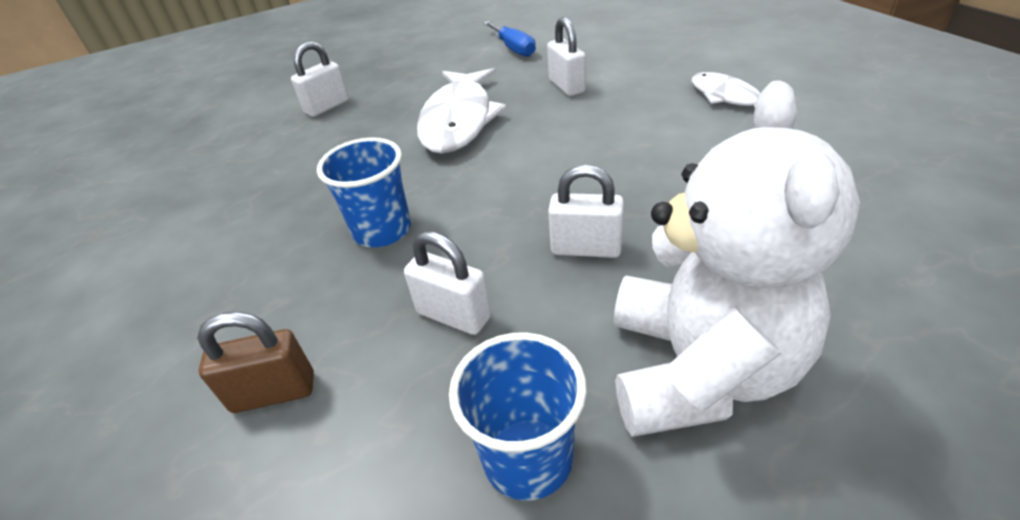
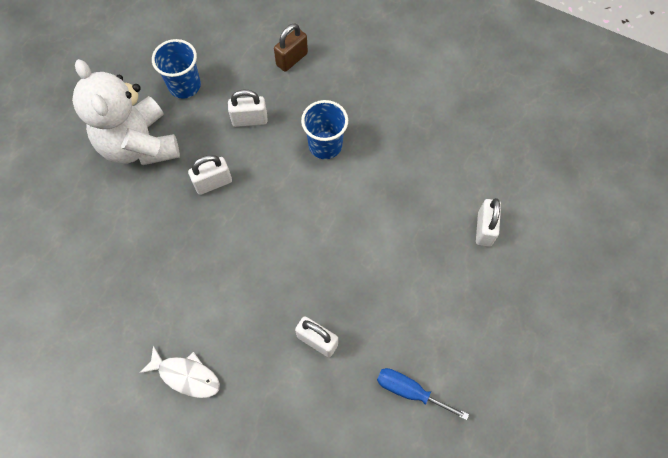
camera: 140 degrees right, 25 degrees up
white fish [417,68,506,154] -> none

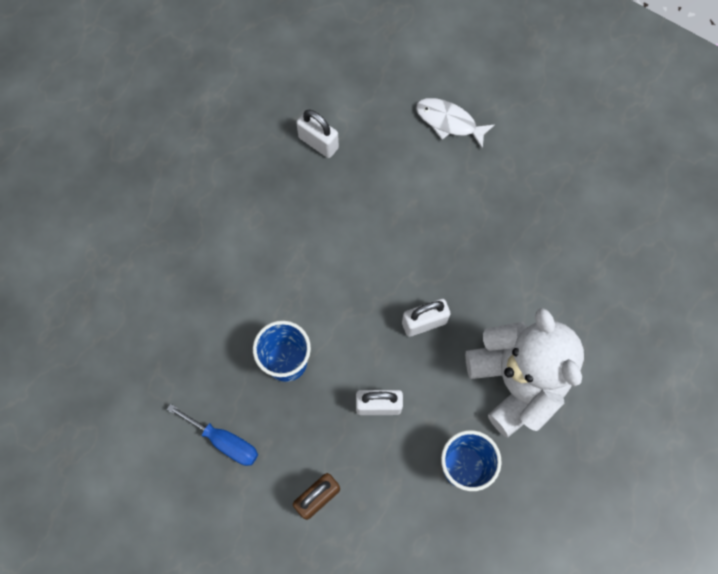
camera: 175 degrees left, 5 degrees up
blue screwdriver [377,368,469,420] -> blue screwdriver moved to [167,404,258,466]
white padlock [476,198,501,247] -> none

